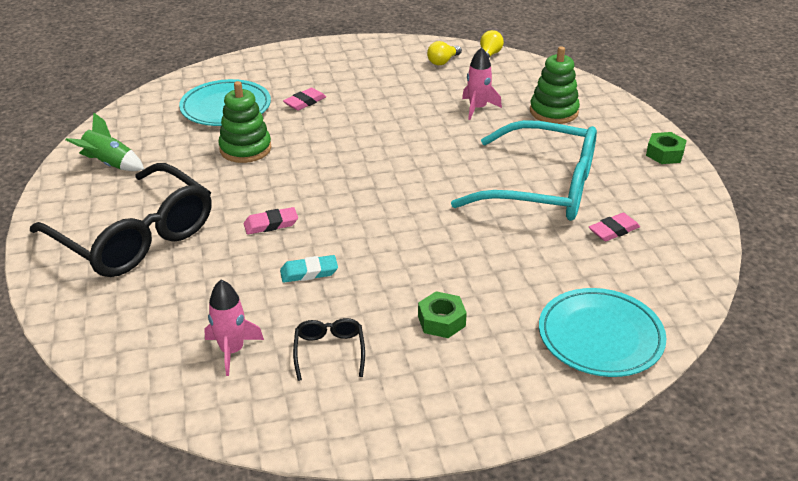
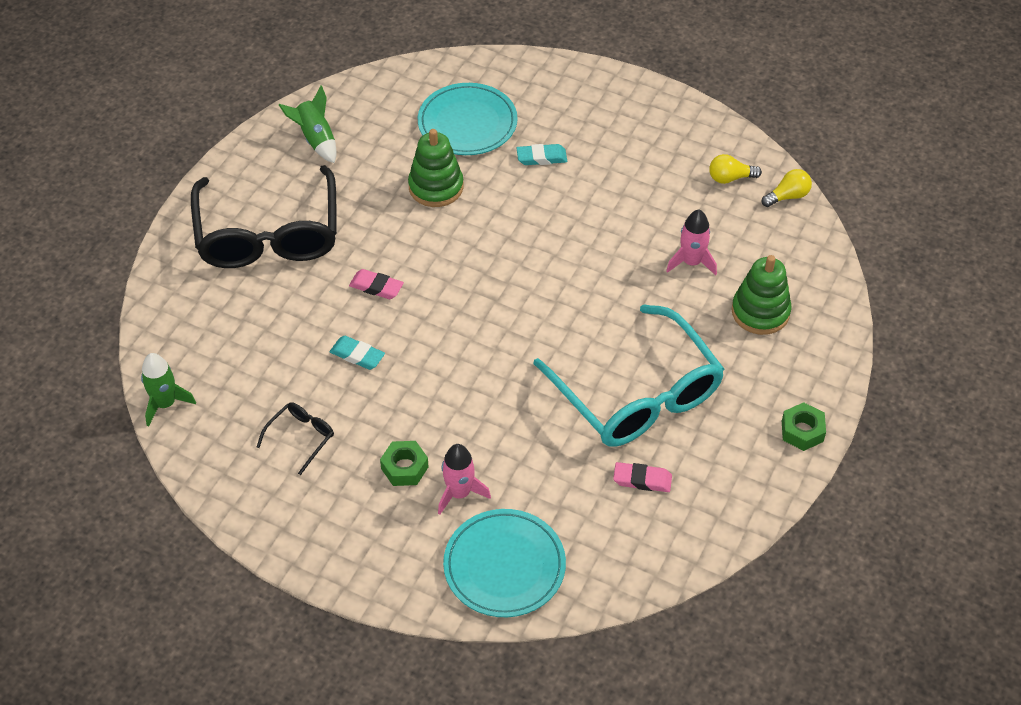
camera: 40 degrees right, 15 degrees up
pink rocket [204,280,264,376] -> pink rocket moved to [438,444,491,515]
pink eraser [283,88,326,110] -> turquoise eraser [517,144,567,165]
none -> green rocket [141,353,196,427]

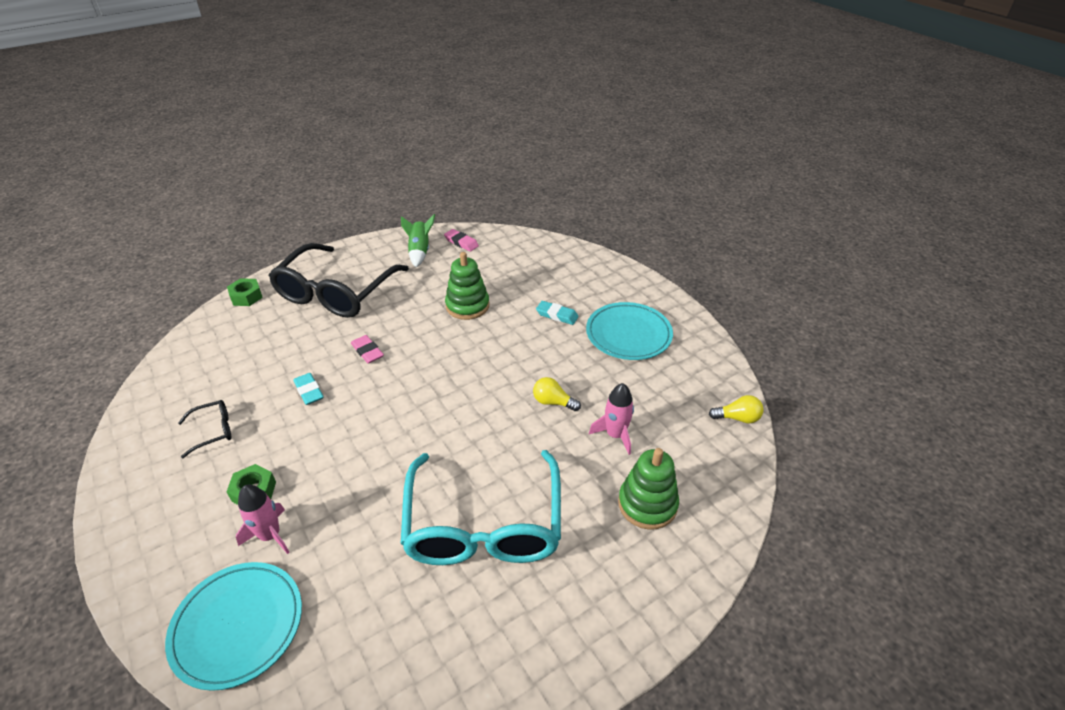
camera: 30 degrees right, 10 degrees down
green rocket [141,353,196,427] -> none
turquoise plate [418,83,518,155] -> turquoise plate moved to [586,302,673,360]
pink eraser [613,462,672,492] -> pink eraser moved to [444,229,479,252]
yellow light bulb [709,154,762,184] -> yellow light bulb moved to [533,377,581,411]
green nut [782,402,826,451] -> green nut moved to [227,278,263,306]

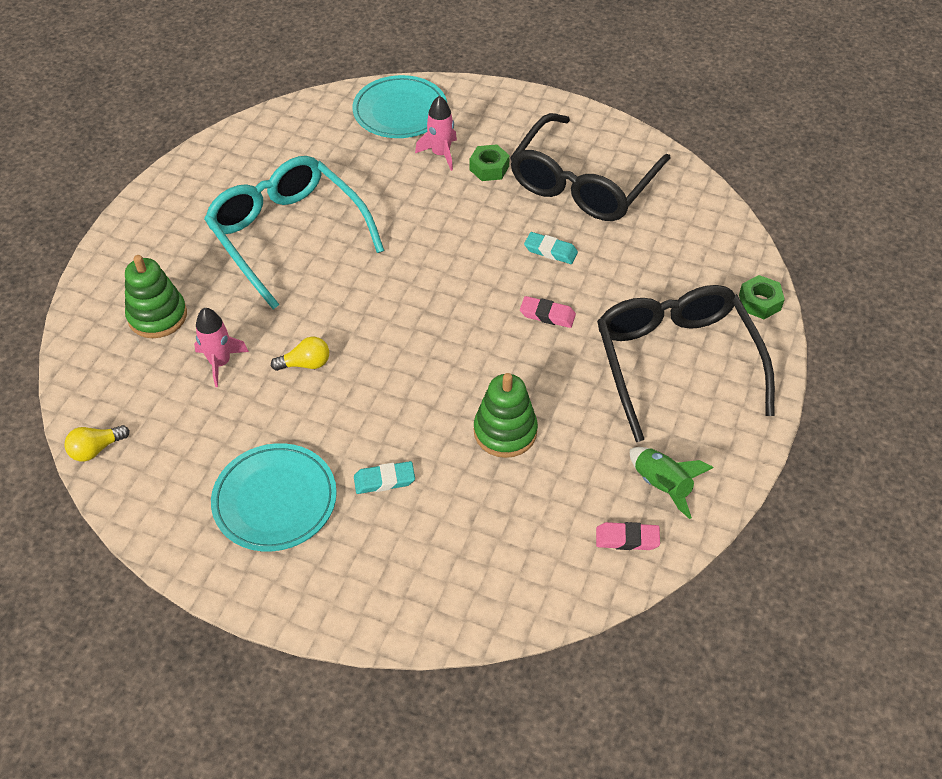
camera: 145 degrees right, 10 degrees up
black glasses [178,400,231,458] -> black glasses [510,113,671,221], size x2.48

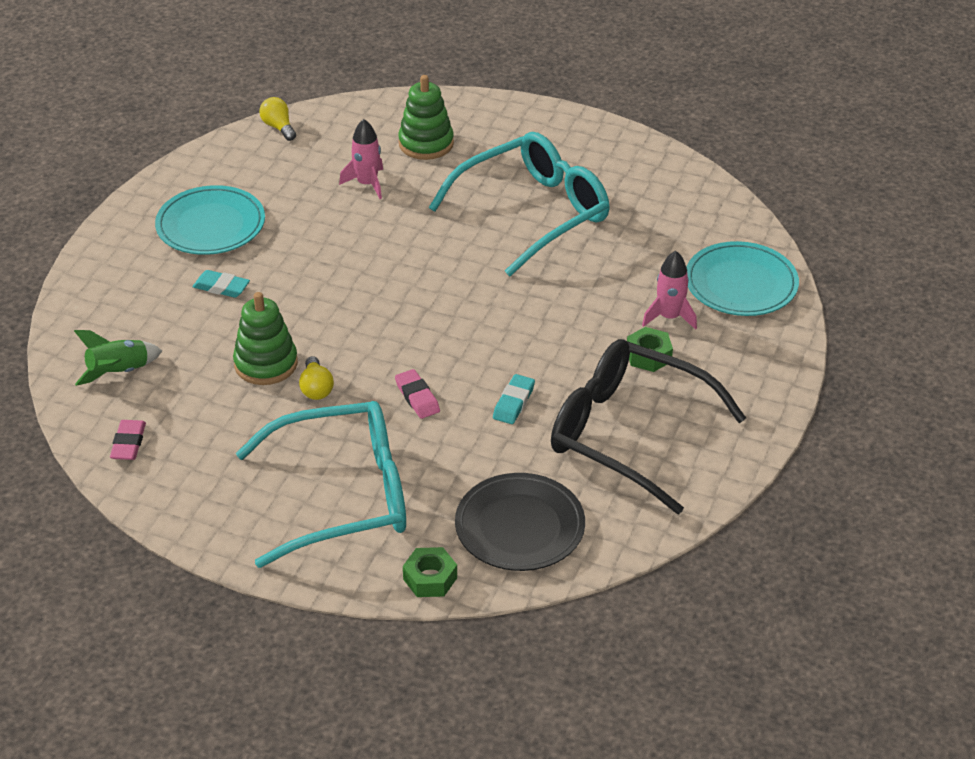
camera: 90 degrees right, 10 degrees down
yellow light bulb [271,337,329,371] -> yellow light bulb moved to [299,356,334,400]
turquoise eraser [354,461,415,494] -> turquoise eraser turned 60 degrees counterclockwise [193,270,250,298]
pink eraser [520,296,576,328] -> pink eraser turned 45 degrees counterclockwise [395,369,440,419]
black glasses [597,285,775,442] -> turquoise glasses [236,401,406,568]
green rocket [630,447,714,519] -> green rocket moved to [74,330,162,386]
none -> black plate [455,473,585,571]

